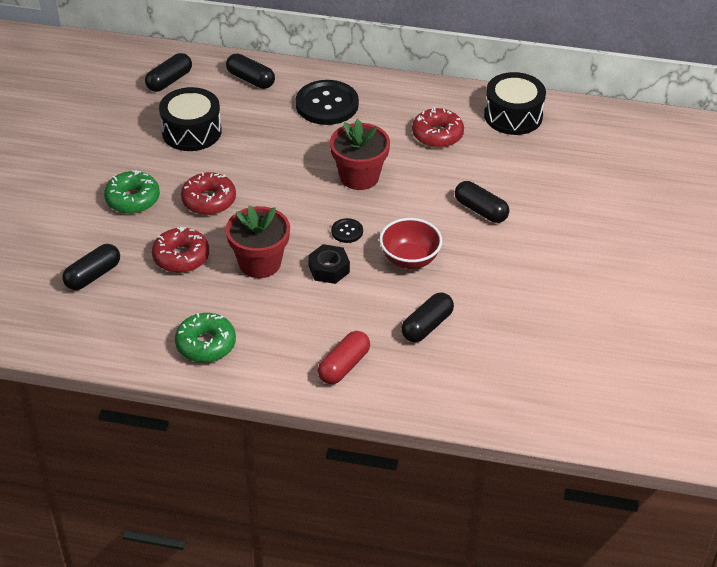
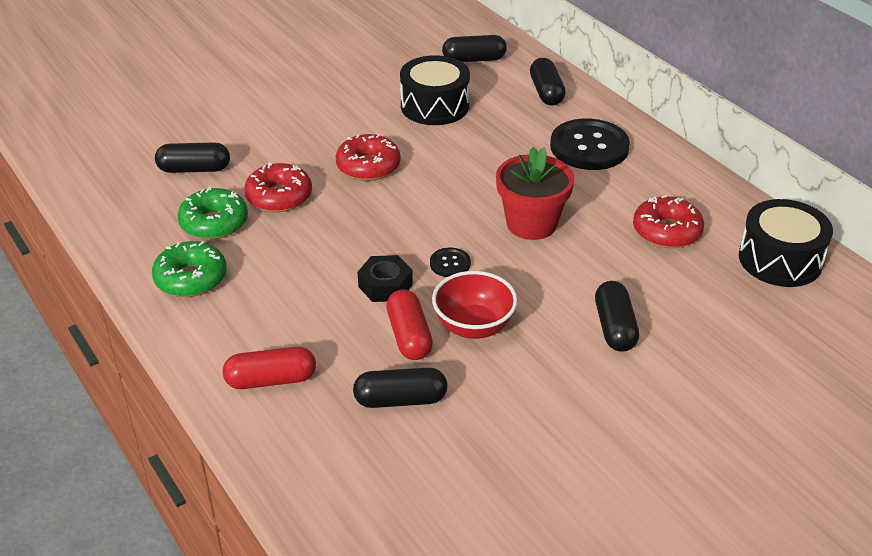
camera: 45 degrees right, 5 degrees down
green donut [104,170,160,214] -> green donut moved to [178,186,248,239]
red flower pot [226,205,290,278] -> none
none -> red capsule [386,289,433,360]

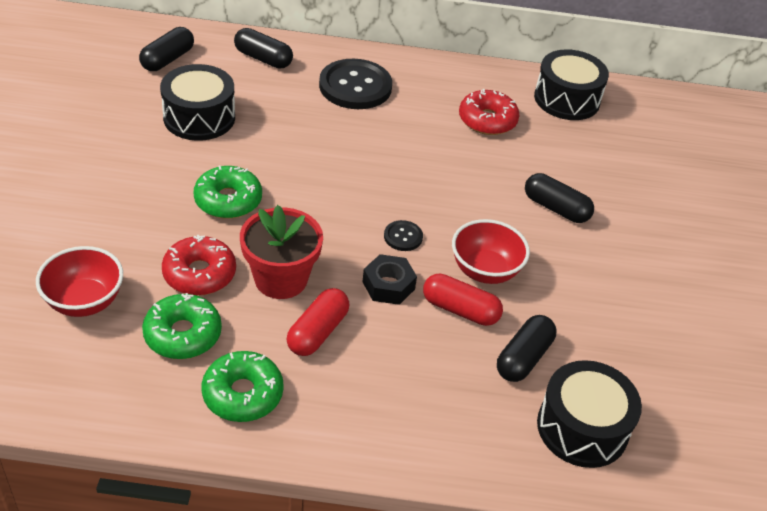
camera: 55 degrees left, 5 degrees up
black capsule [155,142,230,173] -> red bowl [36,246,123,317]
red capsule [223,347,316,389] -> red capsule moved to [287,288,349,356]
red donut [336,134,401,181] -> green donut [193,166,262,219]
red flower pot [496,147,574,240] -> red flower pot moved to [240,205,323,299]
none -> black drum [537,360,642,468]

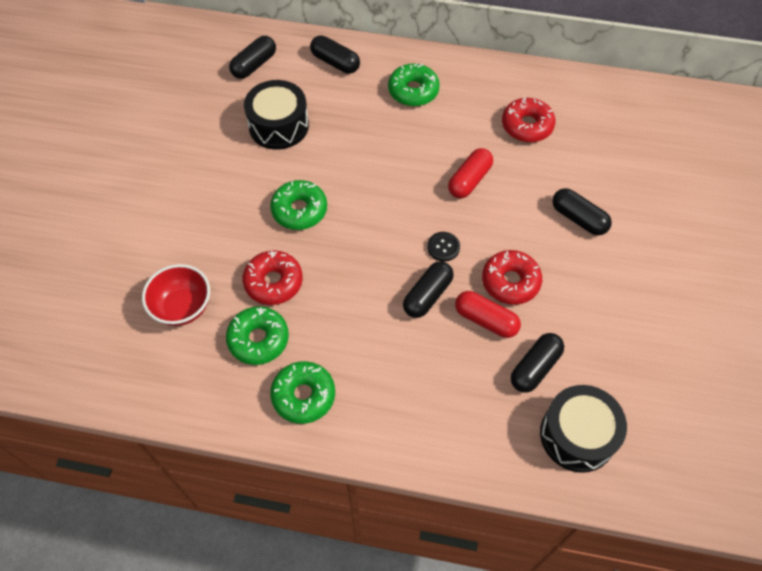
camera: 10 degrees right, 15 degrees up
red flower pot [240,205,323,299] -> none
red capsule [287,288,349,356] -> red capsule moved to [448,148,493,198]
black button [319,59,392,109] -> green donut [388,63,440,106]
black nut [363,254,417,305] -> black capsule [403,261,454,318]
red bowl [452,219,530,284] -> red donut [482,250,542,305]
black drum [534,49,609,120] -> none

